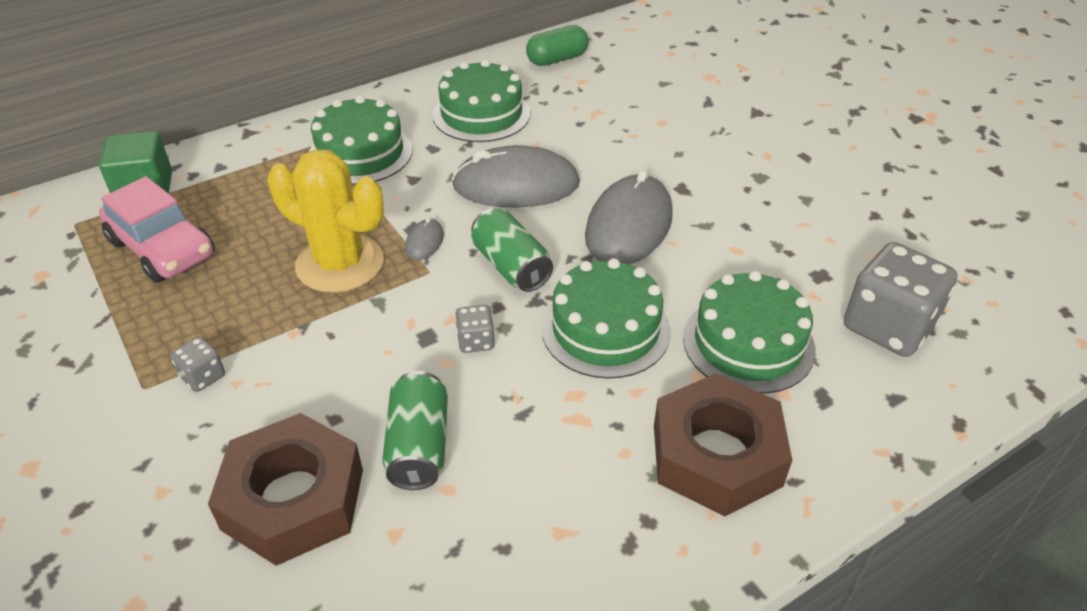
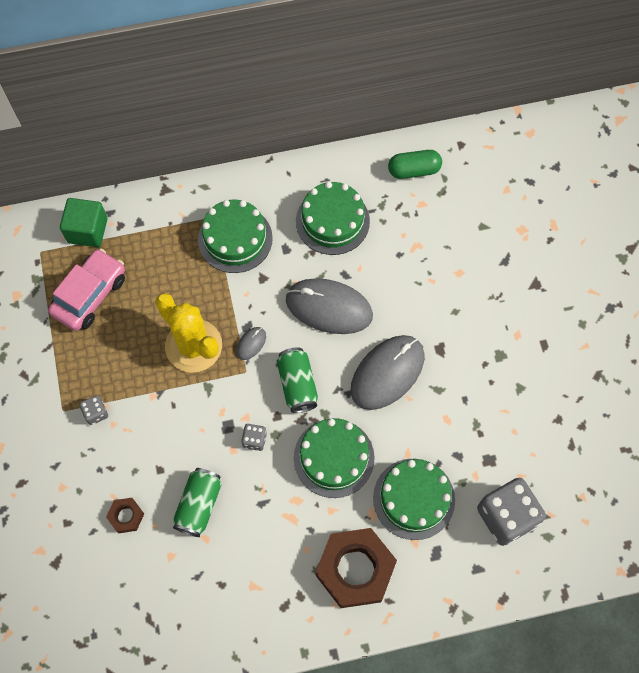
camera: 20 degrees right, 25 degrees up
pink car [99,176,215,283] -> pink car turned 120 degrees counterclockwise [48,249,125,331]
brown nut [208,413,363,566] -> brown nut [106,498,144,533], size x0.46

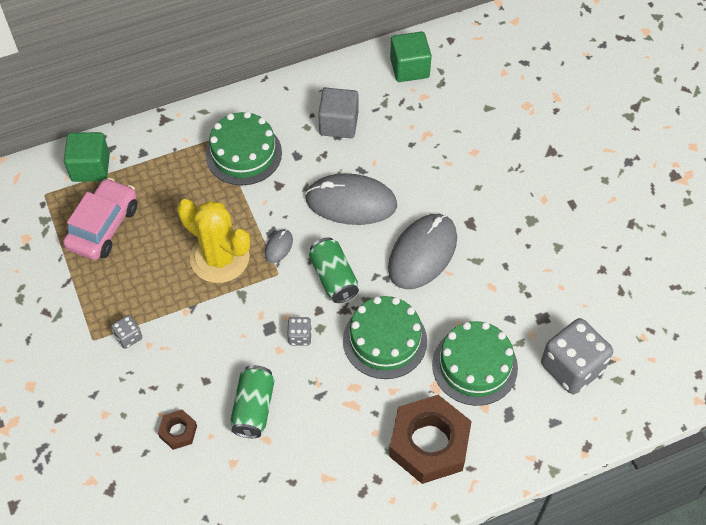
camera: 10 degrees left, 10 degrees down
green cake [296,182,370,255] -> grey cube [318,88,359,138]
green capsule [388,150,442,179] -> green cube [390,31,432,82]

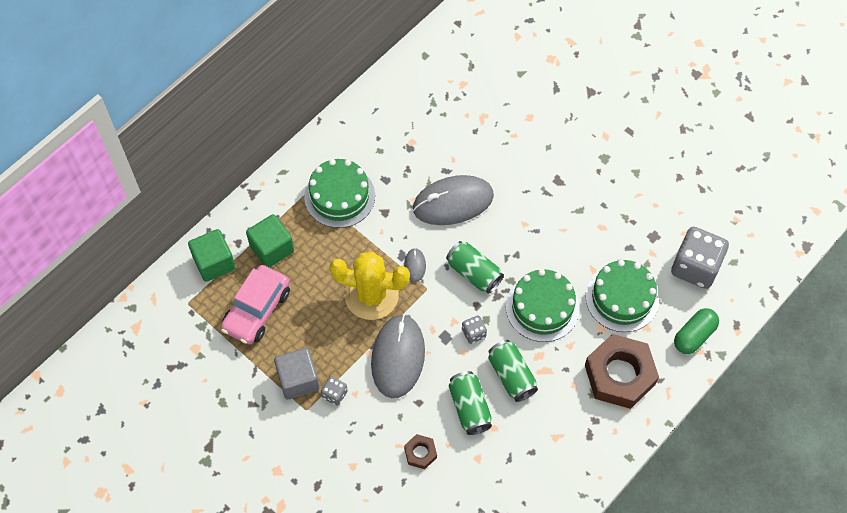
camera: 25 degrees left, 5 degrees up
pink car [63,178,138,260] -> pink car turned 150 degrees counterclockwise [221,265,290,344]
grey cube [318,88,359,138] -> grey cube moved to [274,348,320,400]
grey mouse [388,214,457,289] -> grey mouse moved to [371,314,425,398]
green cube [390,31,432,82] -> green cube moved to [246,214,294,268]
none -> green can [488,340,538,402]
none -> green capsule [674,308,719,354]

